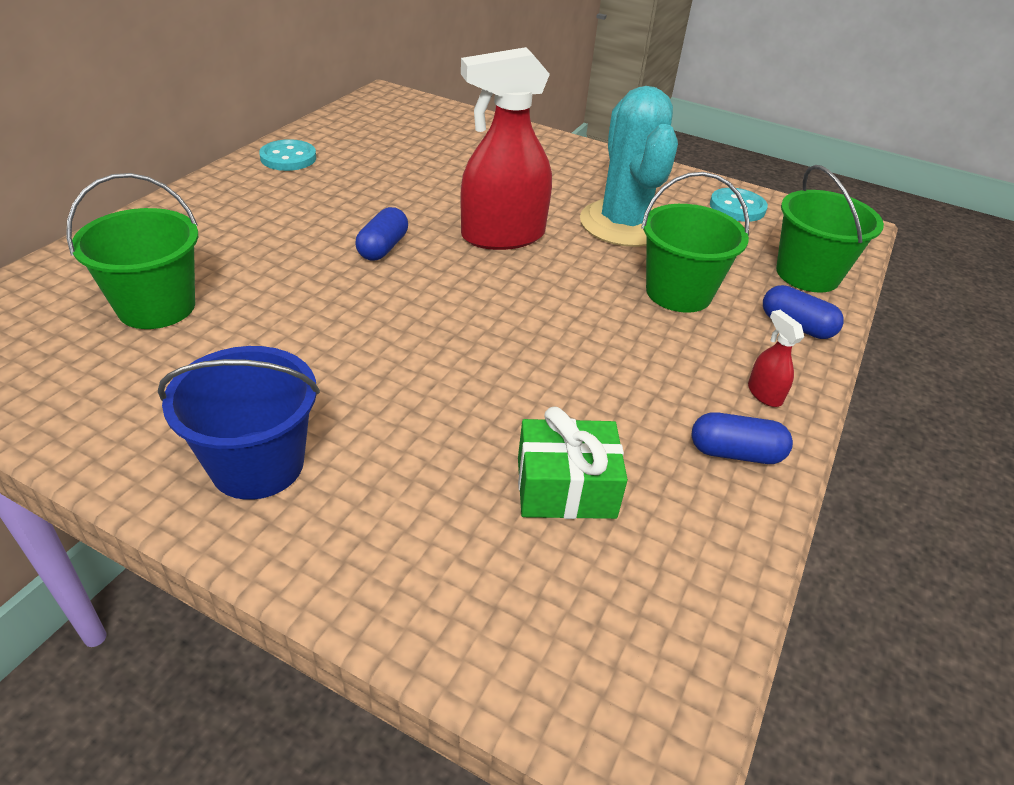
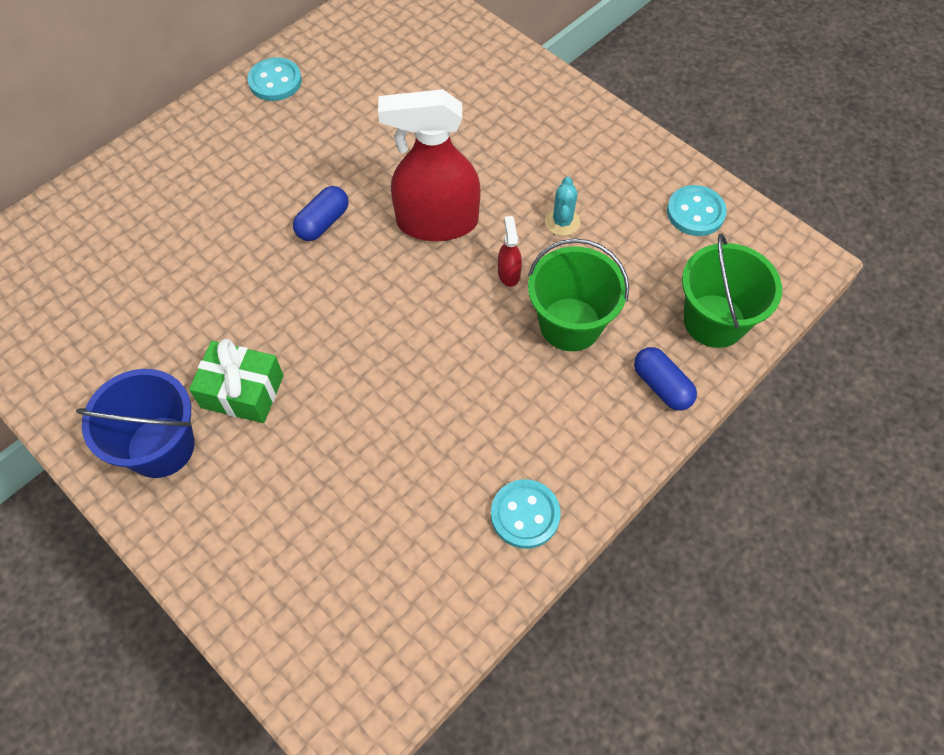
camera: 20 degrees right, 20 degrees up
green bucket [66,173,198,329] -> none
green gift [518,407,628,519] -> green gift moved to [189,339,284,423]
turquoise cactus [580,86,678,247] -> turquoise cactus [545,177,580,236], size x0.40
blue capsule [692,412,793,464] -> turquoise button [491,479,560,549]
red spray bottle [748,310,804,407] -> red spray bottle moved to [498,216,522,287]

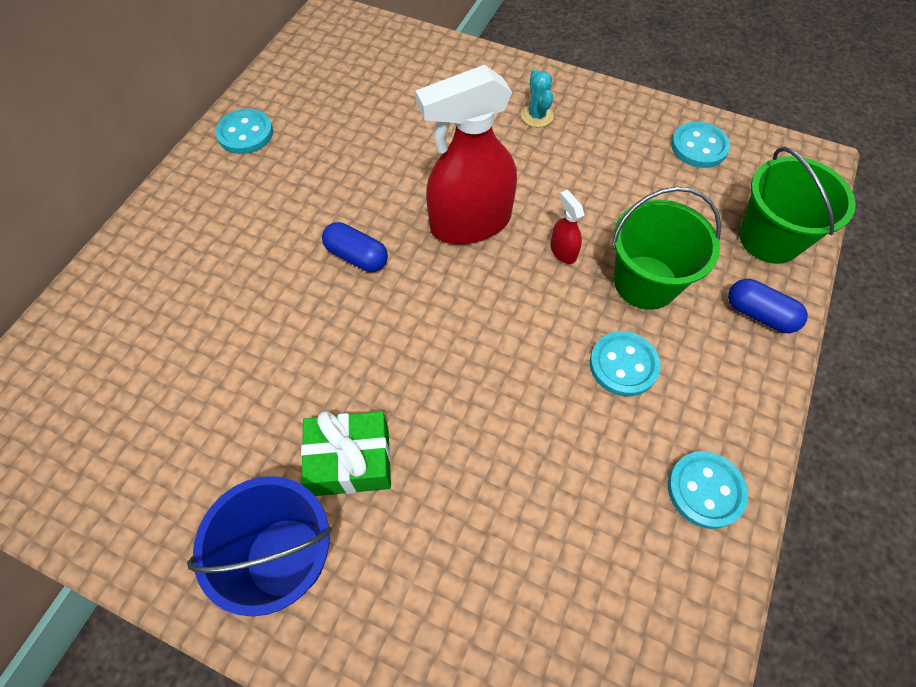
camera: 20 degrees left, 0 degrees up
blue capsule [293,186,349,241] -> blue capsule turned 75 degrees counterclockwise [322,222,388,272]
turquoise cactus [545,177,580,236] -> turquoise cactus moved to [521,69,554,127]
none -> turquoise button [590,331,661,396]

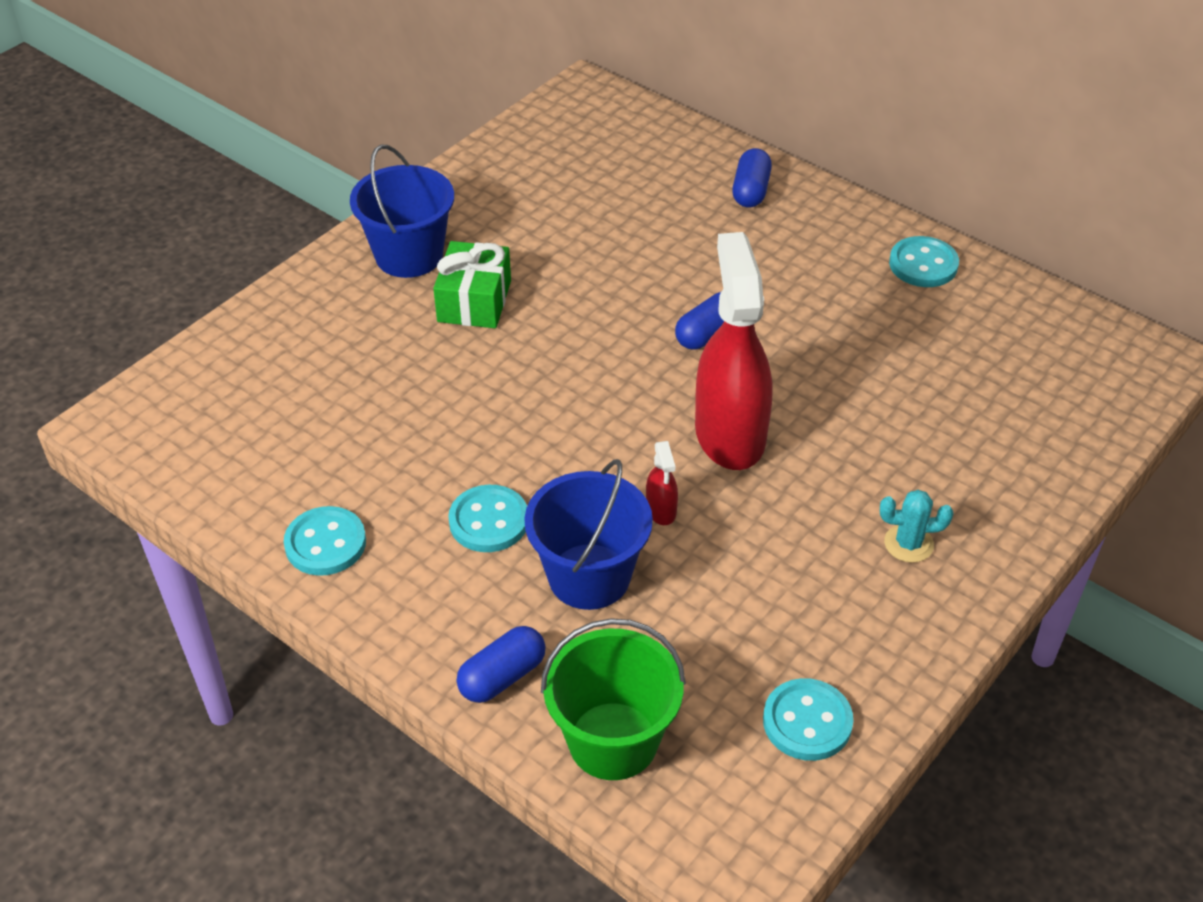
camera: 105 degrees right, 15 degrees down
red spray bottle [550,190,584,264] -> red spray bottle turned 90 degrees clockwise [646,441,678,525]
green bucket [612,186,721,310] -> blue bucket [524,459,653,610]
none -> blue capsule [732,148,772,207]

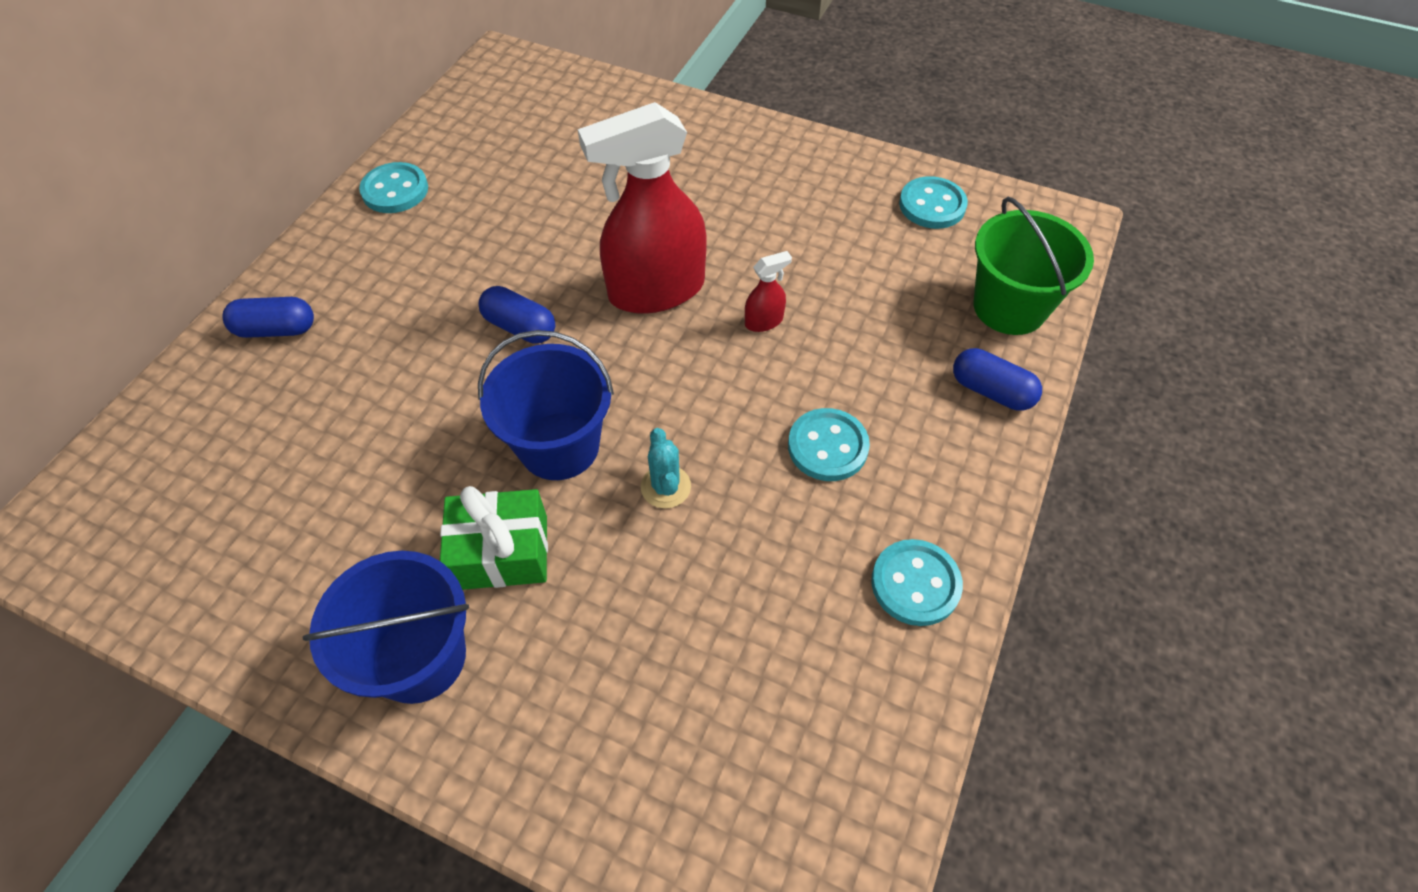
camera: 105 degrees left, 10 degrees up
blue bucket [524,459,653,610] -> blue bucket moved to [478,330,614,480]
turquoise cactus [880,490,953,563] -> turquoise cactus moved to [641,428,691,509]

